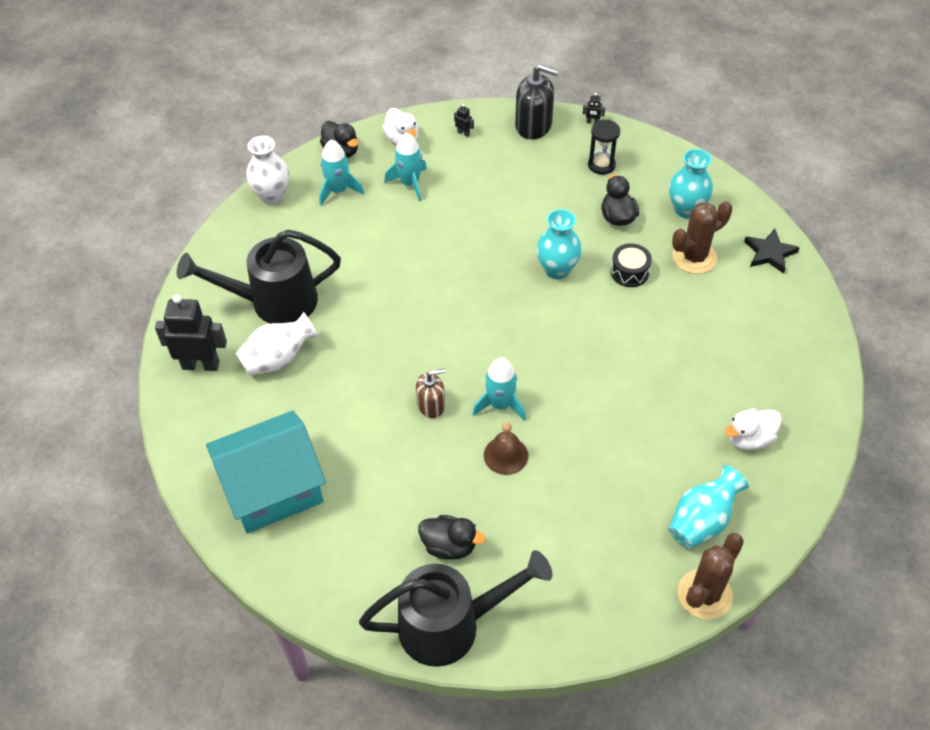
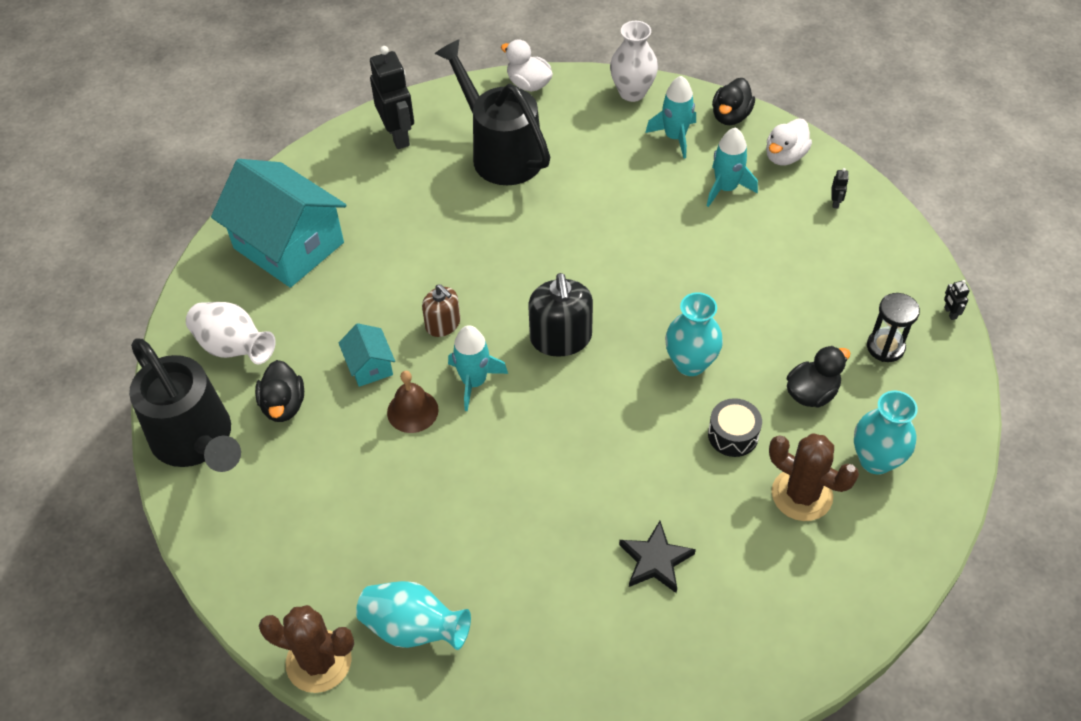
camera: 65 degrees right, 0 degrees up
white vase [236,312,319,376] -> white vase moved to [186,302,276,364]
black soap dispenser [515,64,558,139] -> black soap dispenser moved to [528,273,593,357]
white duck [725,408,782,450] -> white duck moved to [501,39,553,92]
black star [744,229,800,274] -> black star moved to [619,521,696,593]
none -> turquoise house [339,323,395,387]

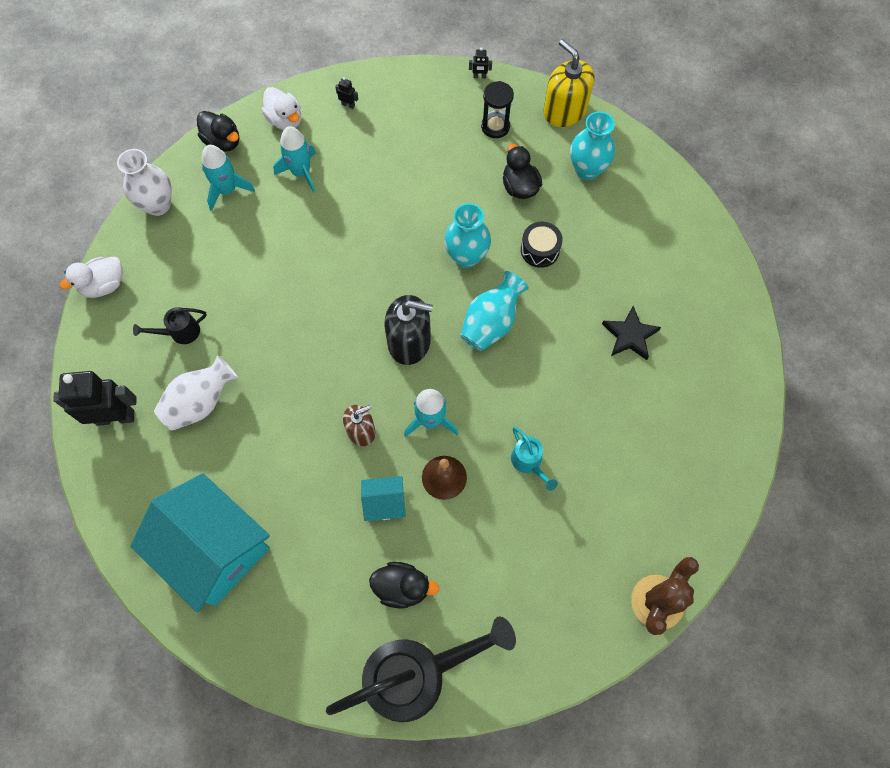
camera: 75 degrees left, 15 degrees up
white vase [186,302,276,364] -> white vase moved to [154,355,238,431]
turquoise house [211,159,347,288] -> turquoise house turned 75 degrees clockwise [130,473,270,613]
turquoise vase [356,581,471,650] -> turquoise vase moved to [460,271,529,351]
black watering can [435,39,550,185] -> black watering can [133,307,207,344], size x0.43
brown cactus [769,433,859,521] -> none
none -> turquoise watering can [511,427,558,491]
none -> yellow soap dispenser [543,39,594,127]

